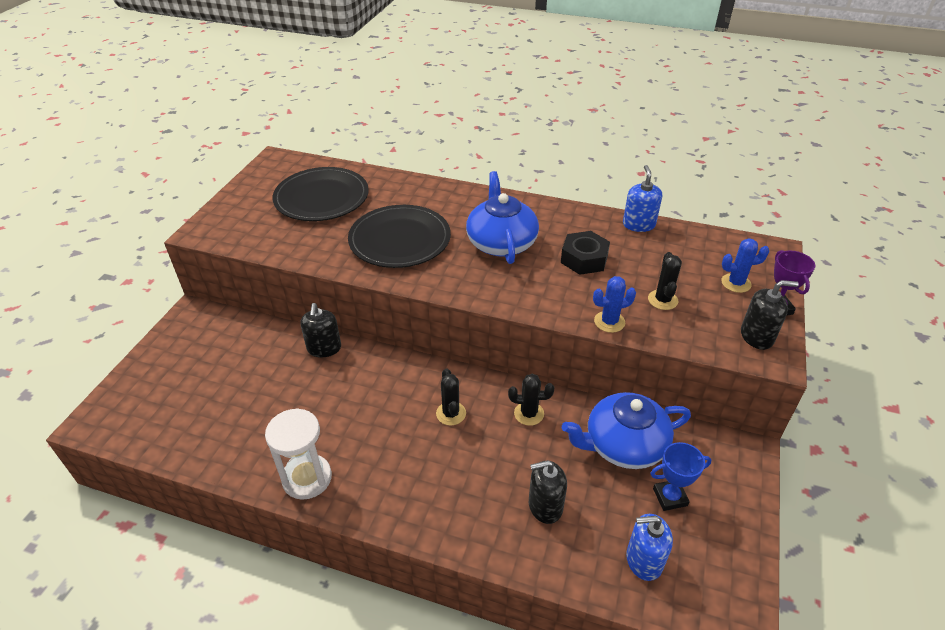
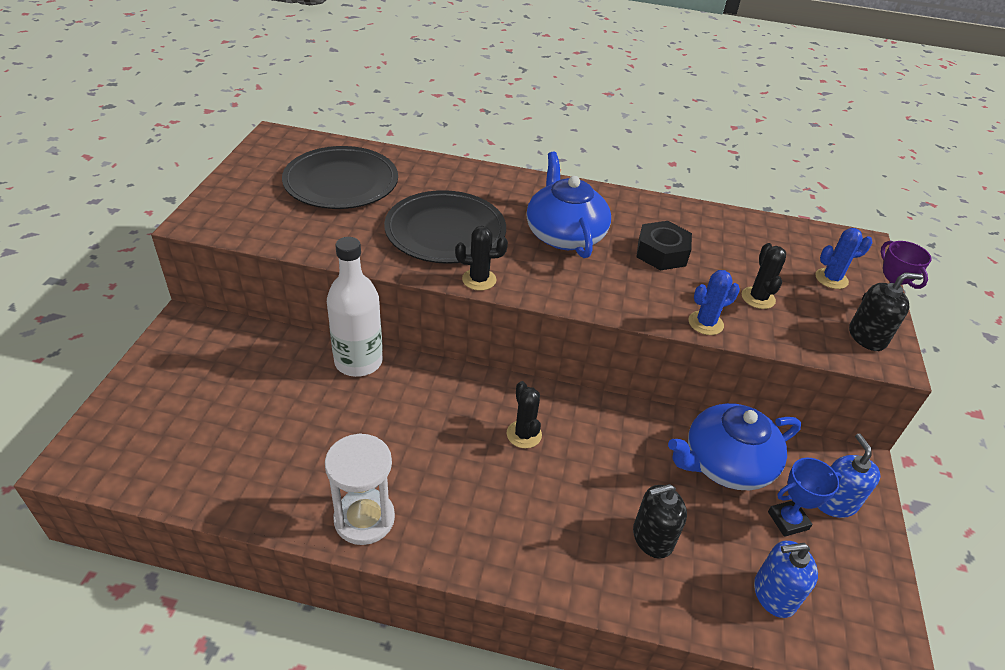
camera: 10 degrees left, 0 degrees up
black soap dispenser [300,303,341,357] -> white bottle [327,237,383,377]
black cactus [508,374,554,426] -> black cactus moved to [455,226,508,291]
blue soap dispenser [623,165,662,232] -> blue soap dispenser moved to [818,434,881,518]

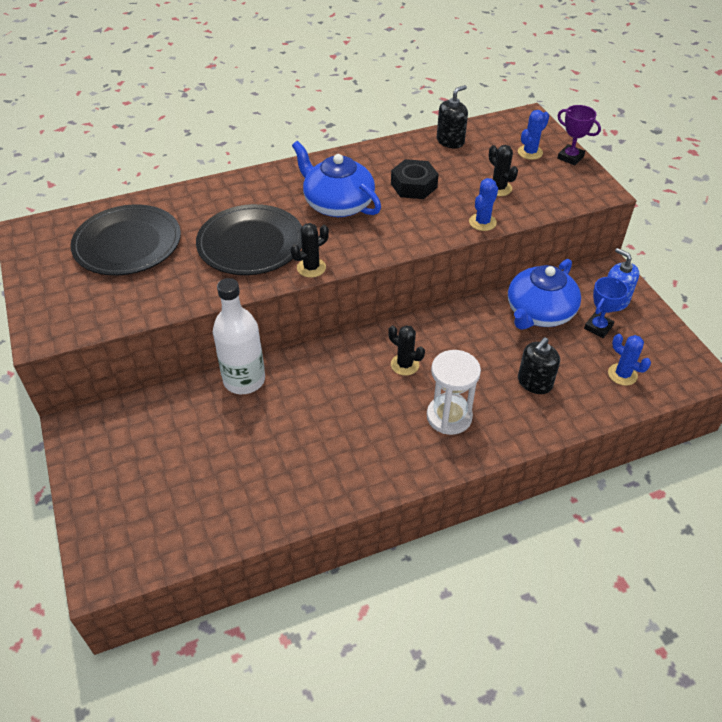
camera: 30 degrees left, 5 degrees up
white hourglass [325,433,395,545] -> white hourglass moved to [427,350,481,435]
blue soap dispenser [754,541,818,618] -> blue cactus [608,334,651,386]
black soap dispenser [849,272,923,351] -> black soap dispenser moved to [437,85,468,148]

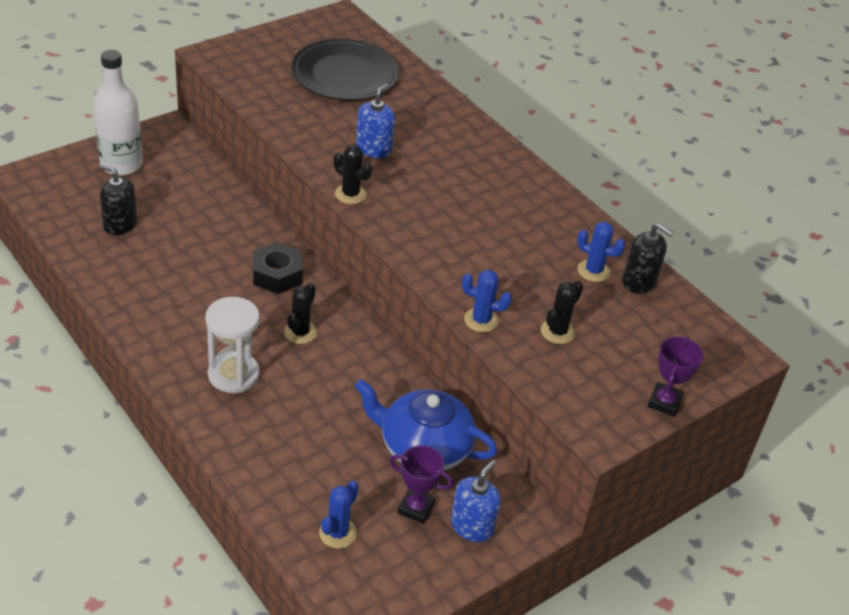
camera: 70 degrees right, 5 degrees down
black plate [196,204,302,275] -> blue soap dispenser [356,83,395,158]
white bottle [213,278,265,394] -> white bottle moved to [93,50,143,176]
blue teapot [292,141,381,217] -> none
black nut [391,159,439,199] -> black nut moved to [253,242,303,294]
blue cactus [518,110,549,160] -> blue cactus moved to [577,221,626,282]
black soap dispenser [518,337,560,394] -> black soap dispenser moved to [99,164,137,235]
blue trophy [584,277,628,338] -> purple trophy [389,445,454,524]

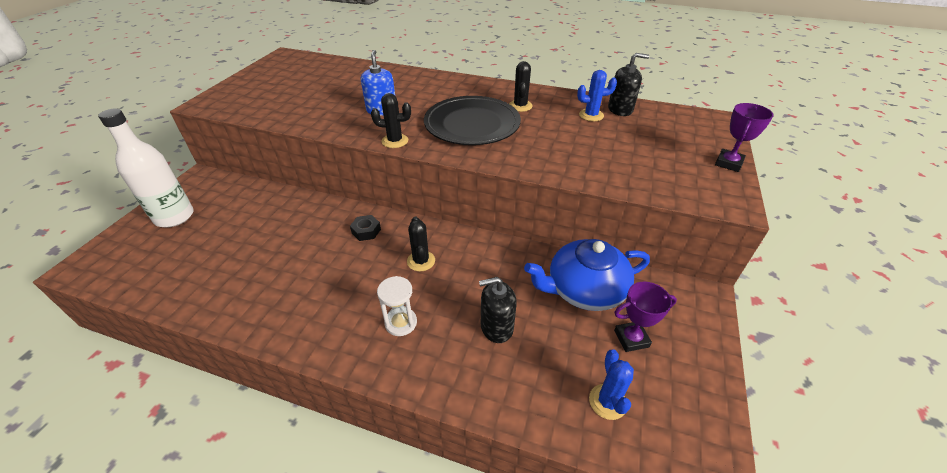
camera: 30 degrees left, 0 degrees up
black soap dispenser [99,164,137,235] -> black soap dispenser moved to [479,277,517,343]
white hourglass [205,297,260,393] -> white hourglass [377,276,417,336], size x0.66
black nut [253,242,303,294] -> black nut [350,215,381,241], size x0.61
black plate [292,39,399,101] -> black plate moved to [424,96,521,145]
blue soap dispenser [451,460,501,542] -> none
blue cactus [462,270,512,332] -> none
black cactus [541,281,583,344] -> black cactus moved to [509,61,533,112]
purple trophy [648,337,703,417] -> purple trophy turned 45 degrees clockwise [715,103,774,172]

